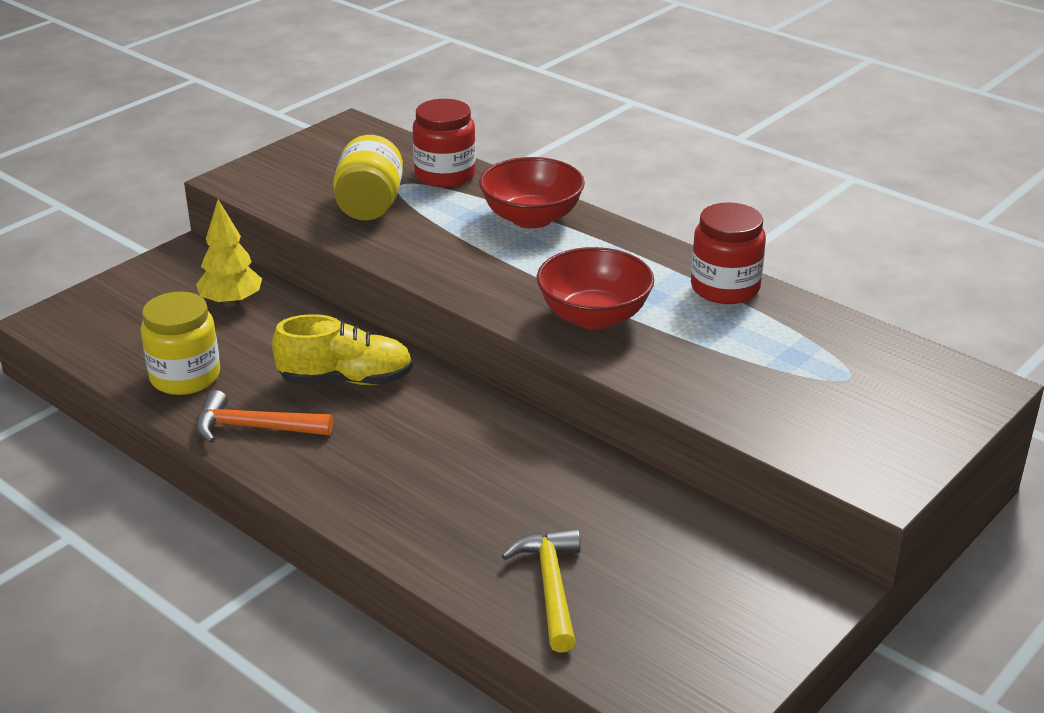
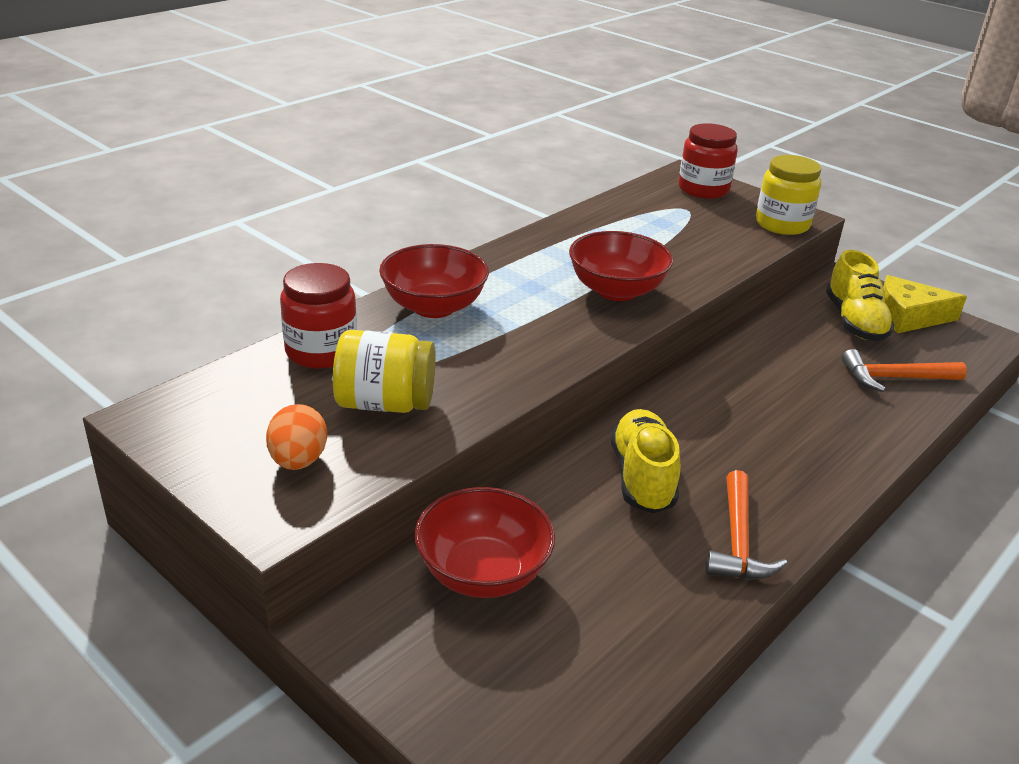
camera: 90 degrees left, 0 degrees up
yellow jar [140,292,220,395] -> yellow jar moved to [756,155,821,235]
yellow tree [196,200,262,307] -> red bowl [415,487,555,598]
yellow hammer [502,528,580,653] -> orange hammer [842,349,967,392]
red jar [691,202,766,304] -> red jar moved to [678,123,737,199]
none -> orange egg [266,404,327,470]
none -> yellow shoe [826,250,895,341]
none -> yellow cheese [883,275,967,333]

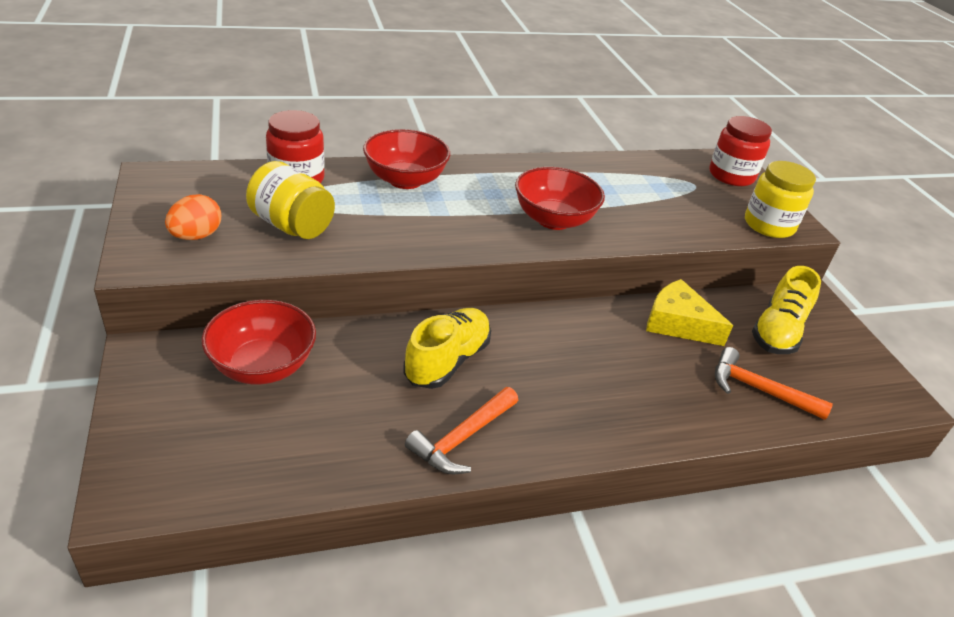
camera: 30 degrees right, 5 degrees up
yellow cheese [883,275,967,333] -> yellow cheese moved to [646,279,733,346]

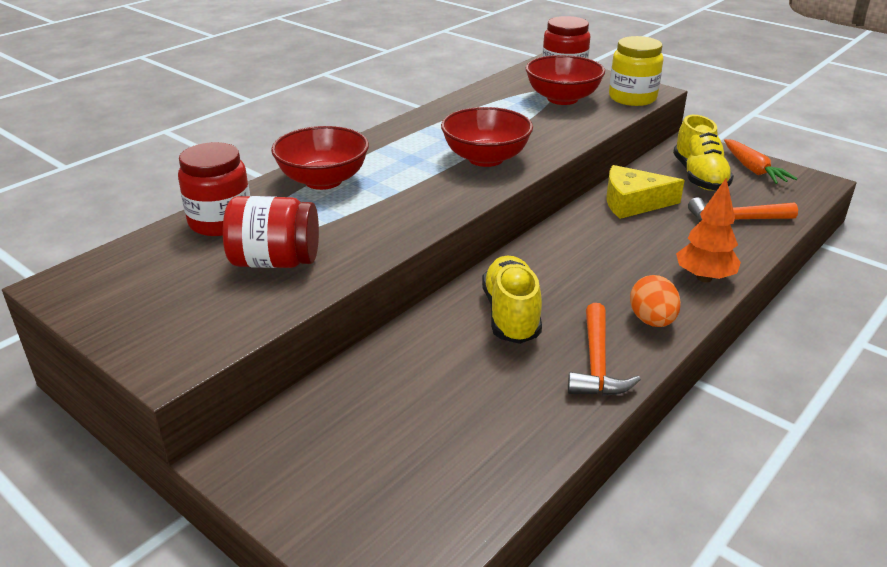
camera: 30 degrees left, 5 degrees down
orange egg [165,194,221,240] -> orange egg moved to [630,275,681,327]
red bowl [201,300,316,384] -> red bowl moved to [526,55,605,105]
yellow jar [246,161,335,239] -> red jar [223,196,319,268]
none -> orange tree [676,178,741,282]
none -> orange carrot [724,139,797,184]

